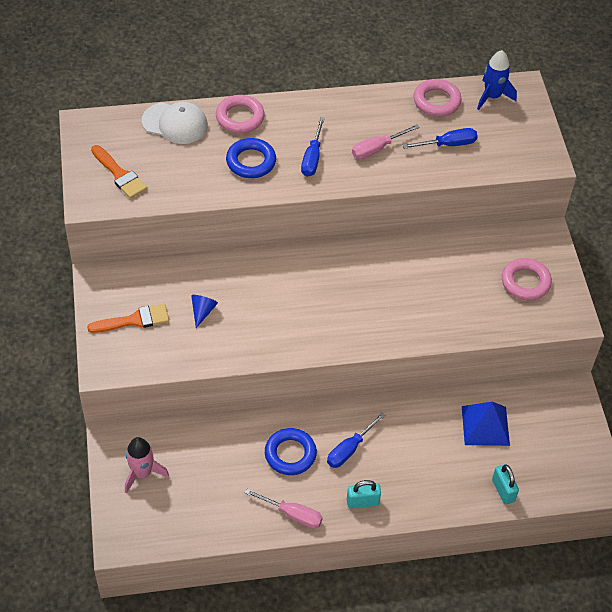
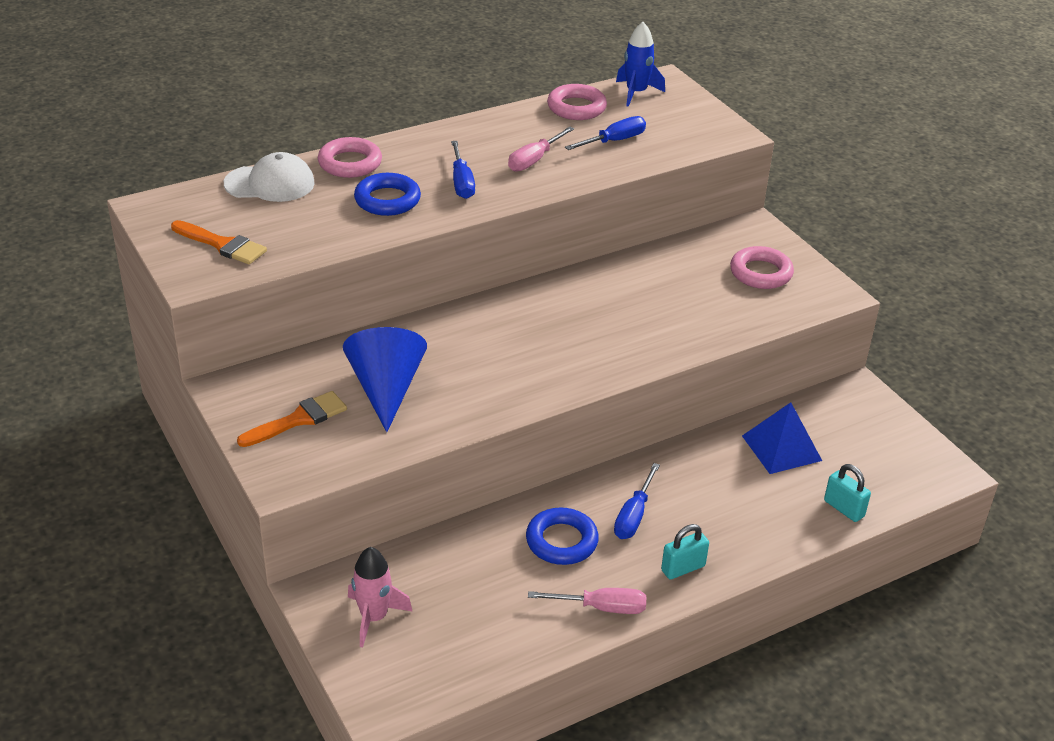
camera: 20 degrees left, 15 degrees down
blue cone [191,295,218,328] -> blue cone [343,327,427,432], size x2.18

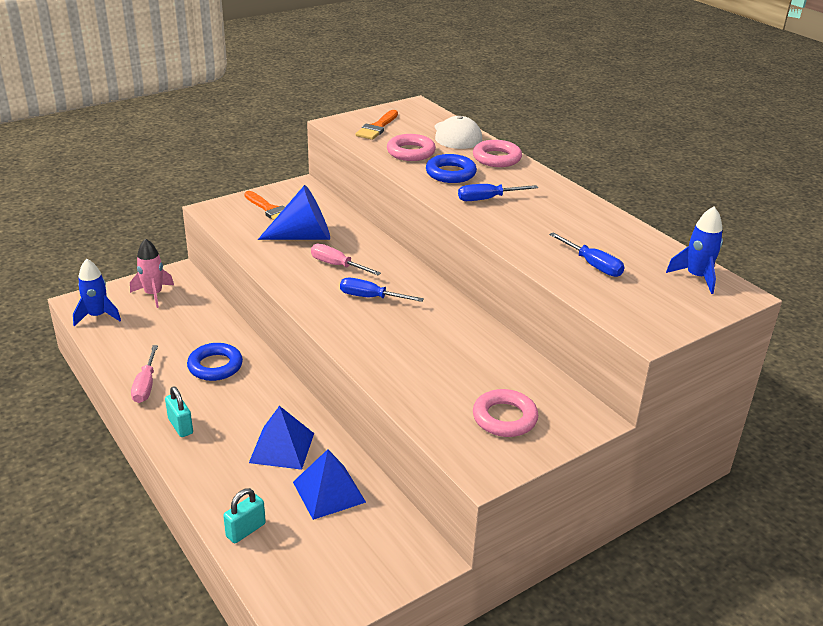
camera: 85 degrees right, 5 degrees down
pink screwdriver [508,126,574,171] -> pink screwdriver moved to [311,244,381,275]
pink ring [547,84,607,120] -> pink ring moved to [387,134,436,161]
blue screwdriver [614,463,660,539] -> blue screwdriver moved to [340,278,424,302]
none -> blue rocket [73,259,121,326]
none -> blue pyramid [249,406,314,470]

